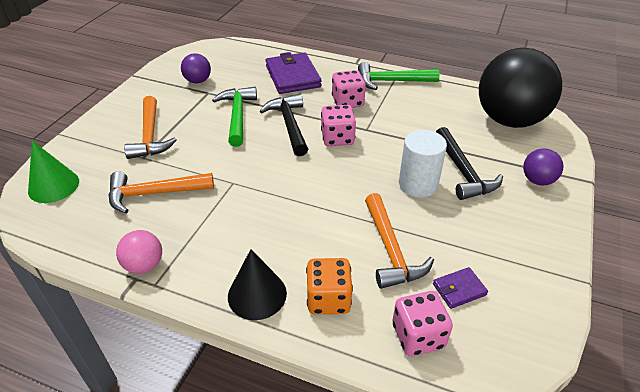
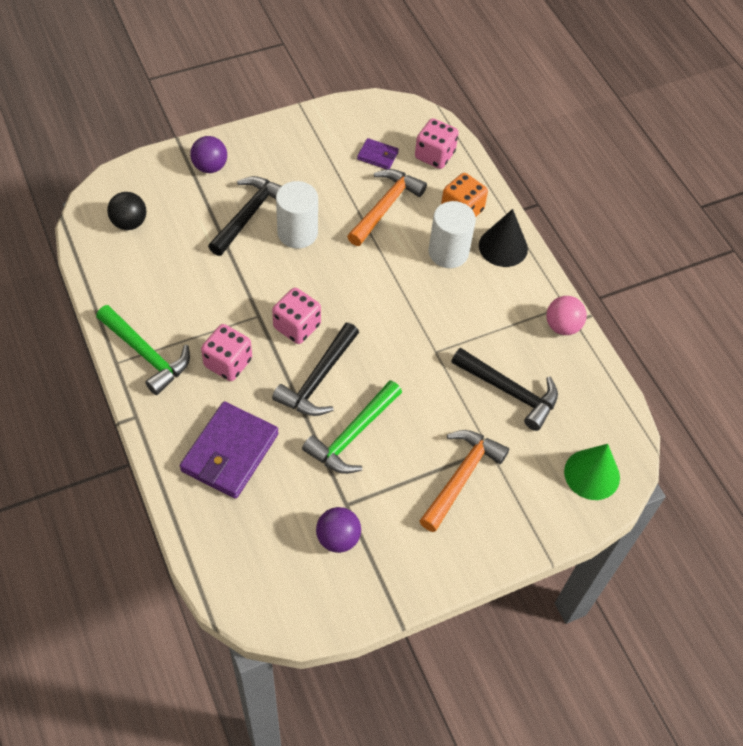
camera: 140 degrees left, 15 degrees up
orange hammer [109,171,214,213] -> black hammer [451,348,558,431]
black ball [479,48,562,128] -> black ball [107,192,146,230], size x0.42
none -> white cylinder [429,201,476,268]

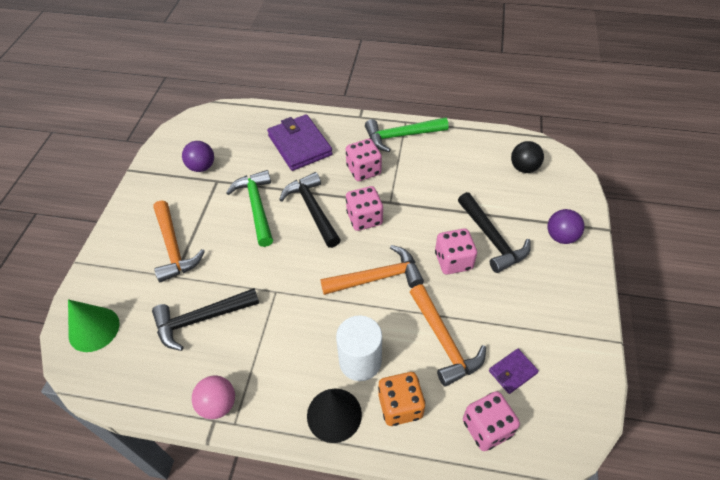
camera: 130 degrees right, 5 degrees down
white cylinder [276,181,318,249] -> pink dice [435,228,477,275]
none -> orange hammer [320,245,424,295]

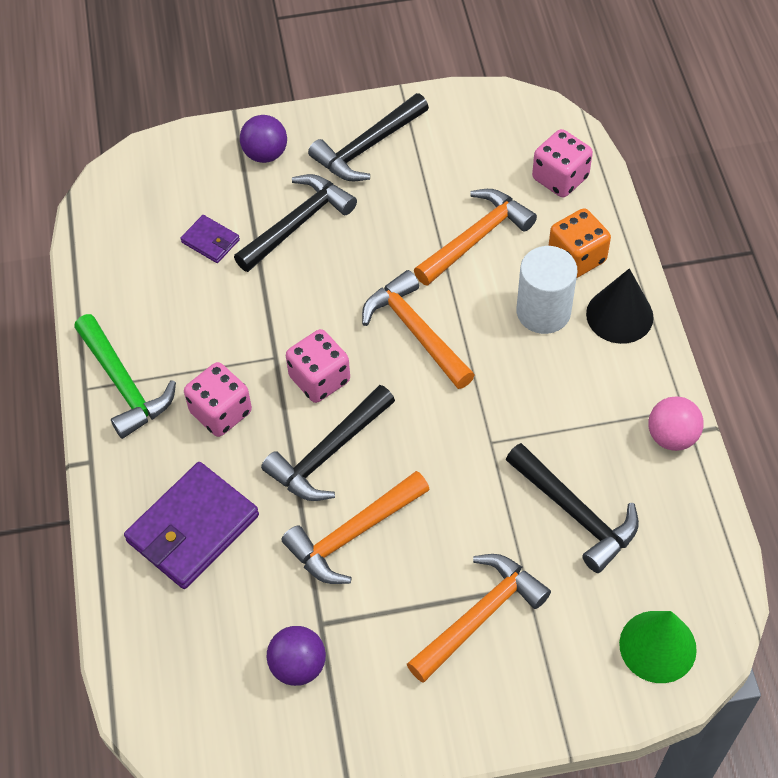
camera: 110 degrees left, 5 degrees up
green hammer [226,170,273,247] -> orange hammer [282,471,430,584]
pink dice [435,228,477,275] -> none
purple wallet [489,349,539,394] -> purple wallet moved to [180,215,240,263]
black ball [511,141,544,173] -> none
none -> black hammer [308,93,429,181]

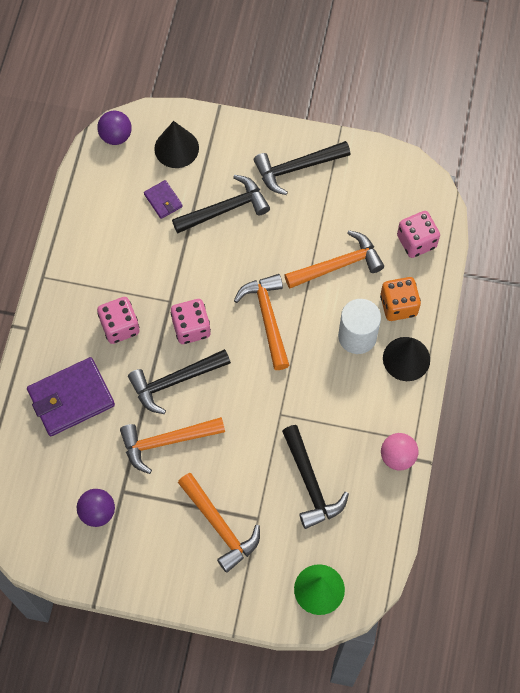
camera: 20 degrees right, 10 degrees up
green hammer [74,314,176,439] -> none
purple ball [240,115,287,163] -> purple ball moved to [97,111,132,145]
orange hammer [407,554,551,683] -> orange hammer turned 75 degrees clockwise [178,473,260,573]
none -> black cone [154,121,199,168]

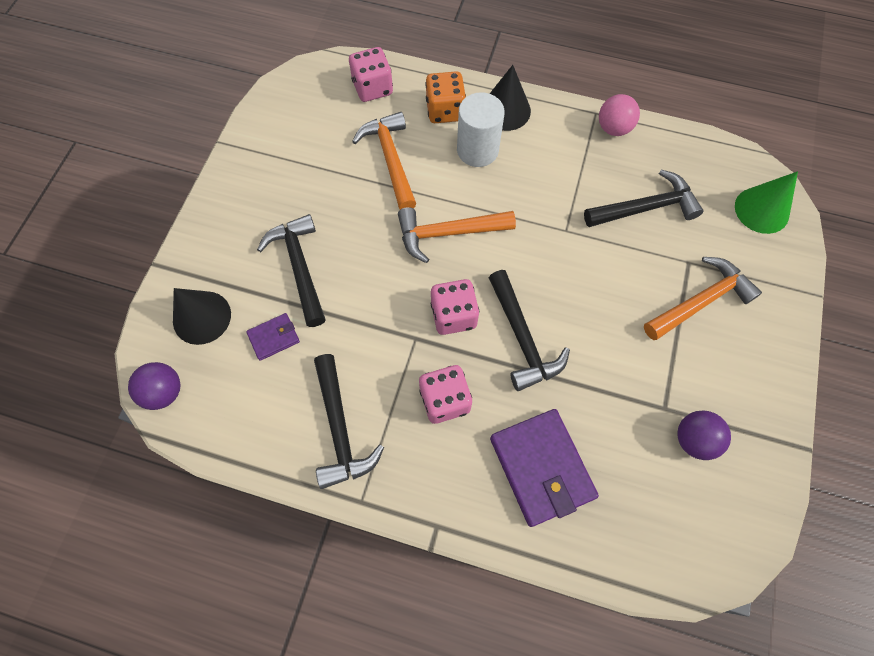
camera: 85 degrees left, 0 degrees up
orange hammer [120,417,225,474] -> none
black hammer [254,141,350,195] -> black hammer moved to [314,354,384,489]

